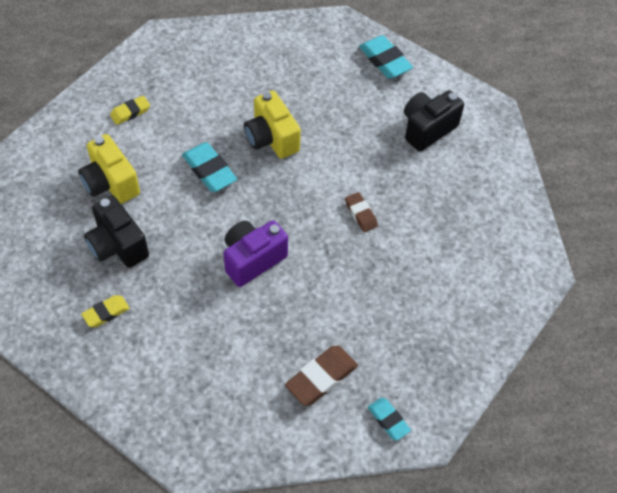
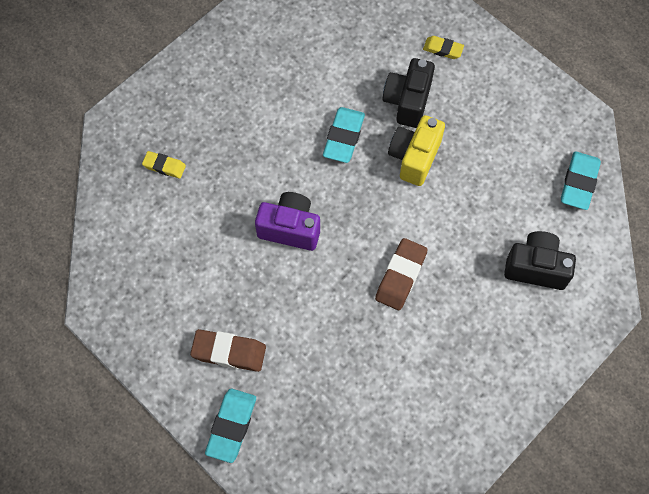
camera: 55 degrees right, 10 degrees up
yellow camera [78,134,140,204] -> none
black camera [84,195,149,268] -> black camera moved to [383,58,435,128]
yellow eraser [110,96,150,125] -> yellow eraser moved to [423,36,464,59]
brown eraser [345,192,378,232] -> brown eraser [375,238,428,310], size x1.63
turquoise eraser [368,398,411,441] -> turquoise eraser [205,389,256,463], size x1.63

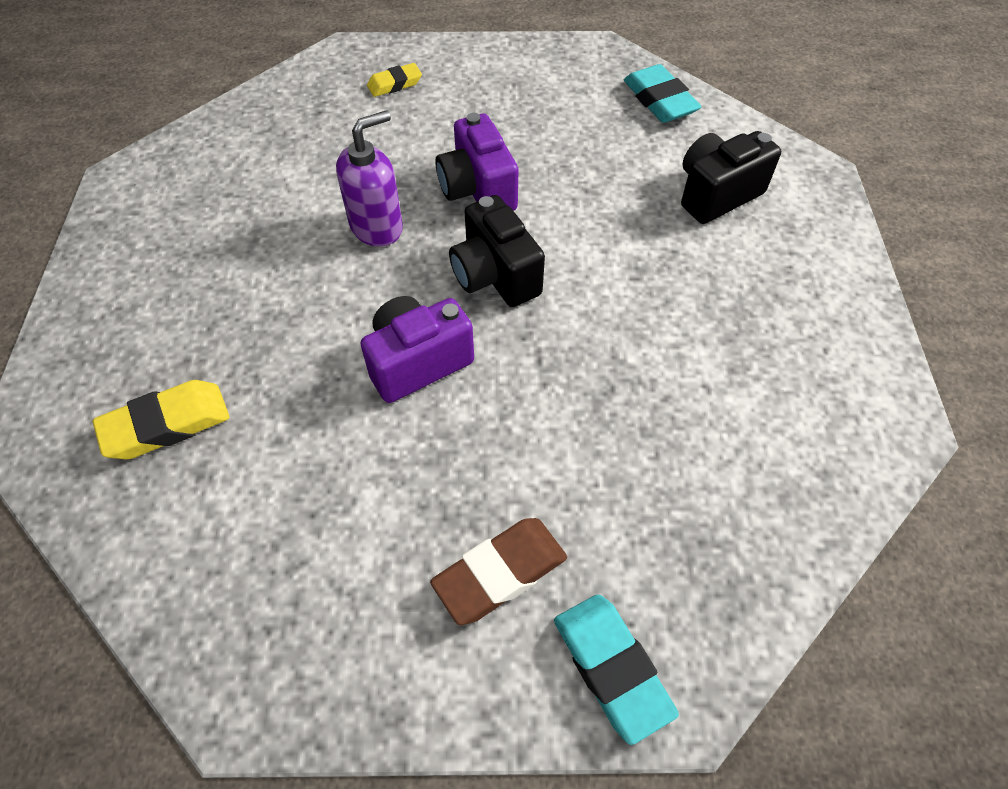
camera: 45 degrees left, 10 degrees down
yellow eraser [142,151,186,178] -> yellow eraser [93,380,229,459], size x1.63
turquoise eraser [323,107,365,163] -> purple soap dispenser [336,110,403,246]
brown eraser [375,238,428,310] -> none
black camera [383,58,435,128] -> black camera moved to [449,195,545,307]
yellow camera [388,115,445,186] -> purple camera [435,113,519,211]

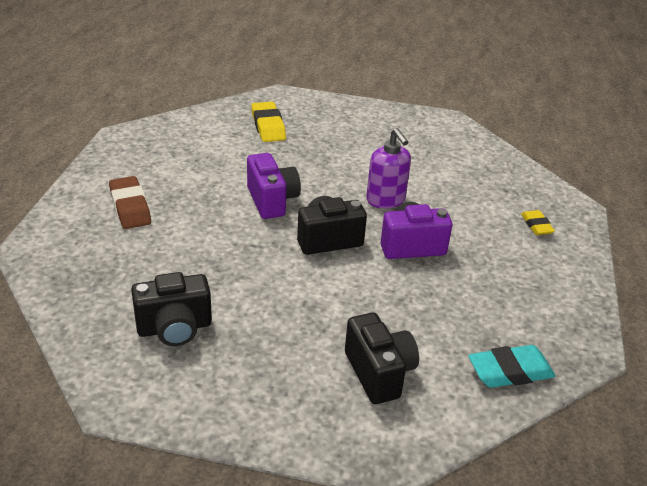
camera: 100 degrees right, 20 degrees down
turquoise eraser [554,595,679,745] -> none
none -> black camera [131,272,212,346]

